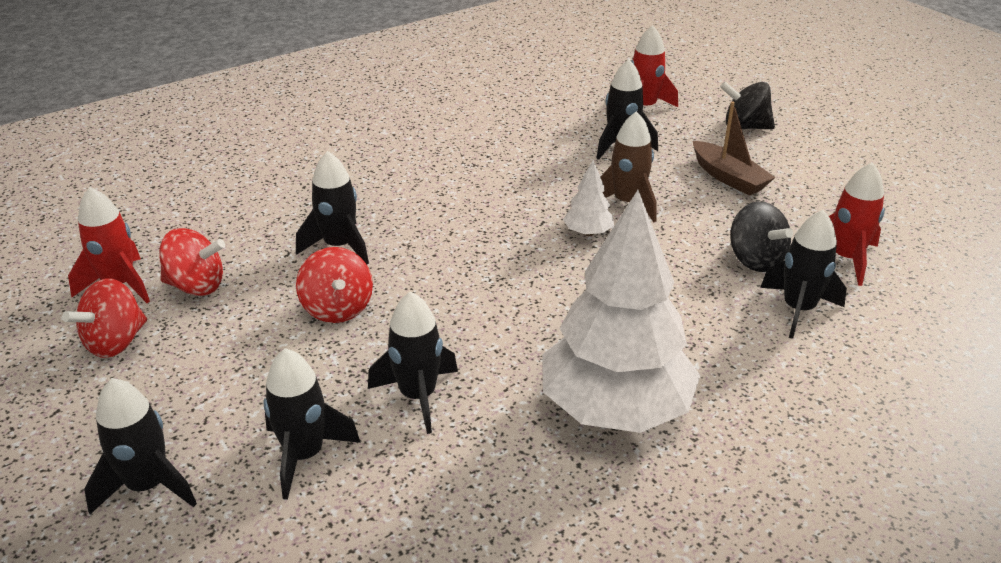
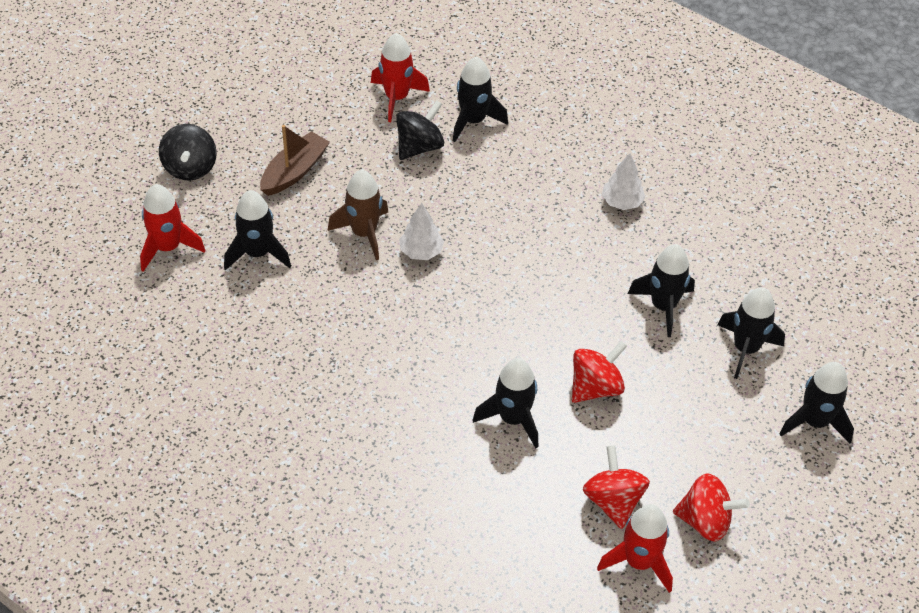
camera: 110 degrees left, 15 degrees up
white tree [542,190,701,433] -> white tree [602,153,645,210], size x0.41

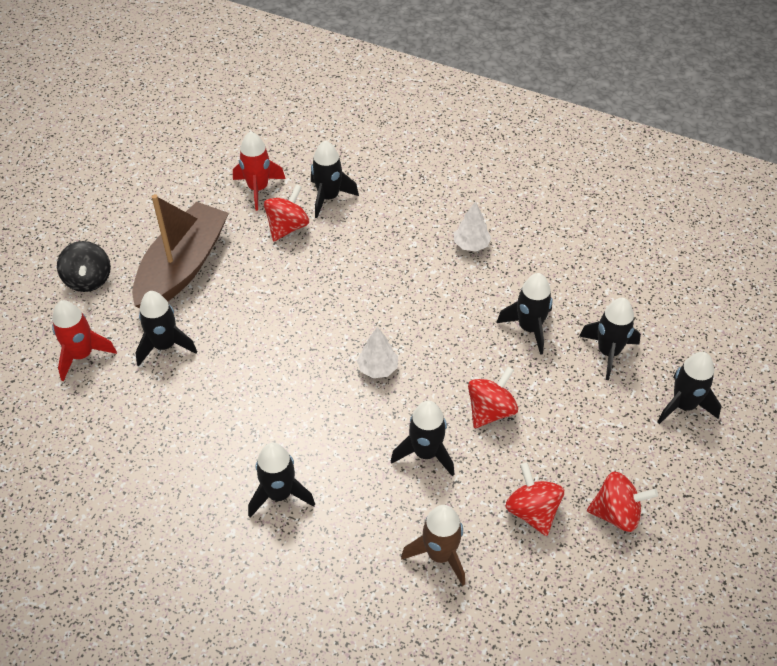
camera: 10 degrees left, 0 degrees up
brown boat [260,125,330,196] -> brown boat [132,194,229,308], size x1.75
brown rocket [327,170,388,260] -> brown rocket moved to [401,505,465,586]
black spinning top [396,100,444,160] -> red spinning top [264,184,309,242]
white tree [399,203,444,260] -> white tree moved to [357,327,398,378]
red rocket [597,504,673,593] -> none
none -> black rocket [248,443,315,518]

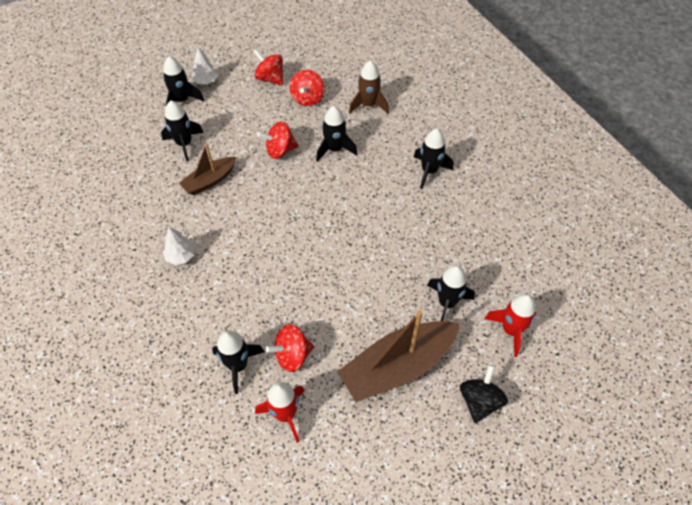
camera: 145 degrees left, 5 degrees up
white tree [357,327,398,378] -> white tree moved to [192,47,218,85]
black rocket [497,273,553,355] -> brown boat [179,143,237,195]

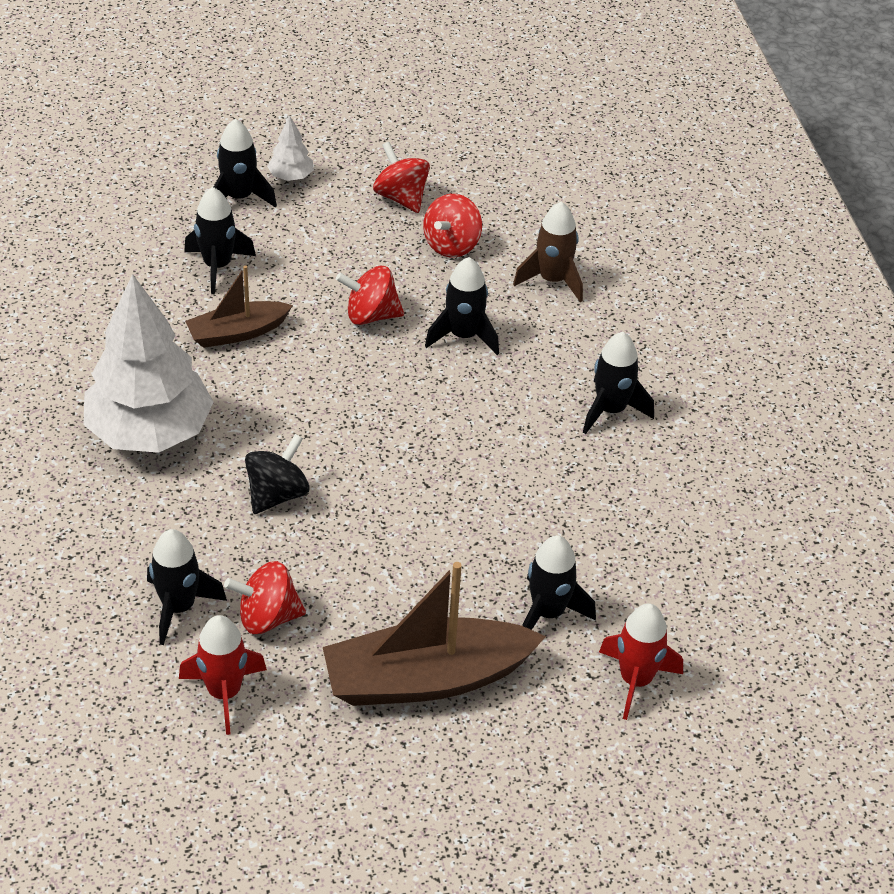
camera: 15 degrees right, 10 degrees down
white tree [163,227,195,265] -> white tree [83,274,214,453], size x2.42
black spinning top [460,365,508,423] -> black spinning top moved to [245,434,310,514]

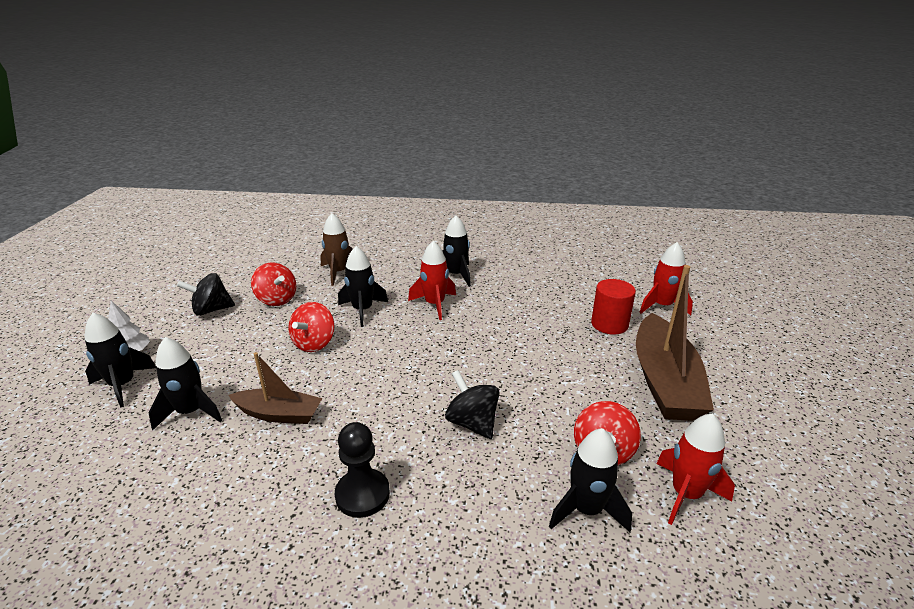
camera: 70 degrees left, 15 degrees down
white tree [83,274,214,453] -> black pawn [335,422,390,518]
brown boat [185,265,293,348] -> brown boat turned 75 degrees counterclockwise [228,352,322,424]
red spinning top [373,142,430,213] -> black spinning top [177,273,235,316]
black rocket [522,535,596,630] -> red cylinder [591,279,636,335]
none -> red rocket [408,241,456,320]

